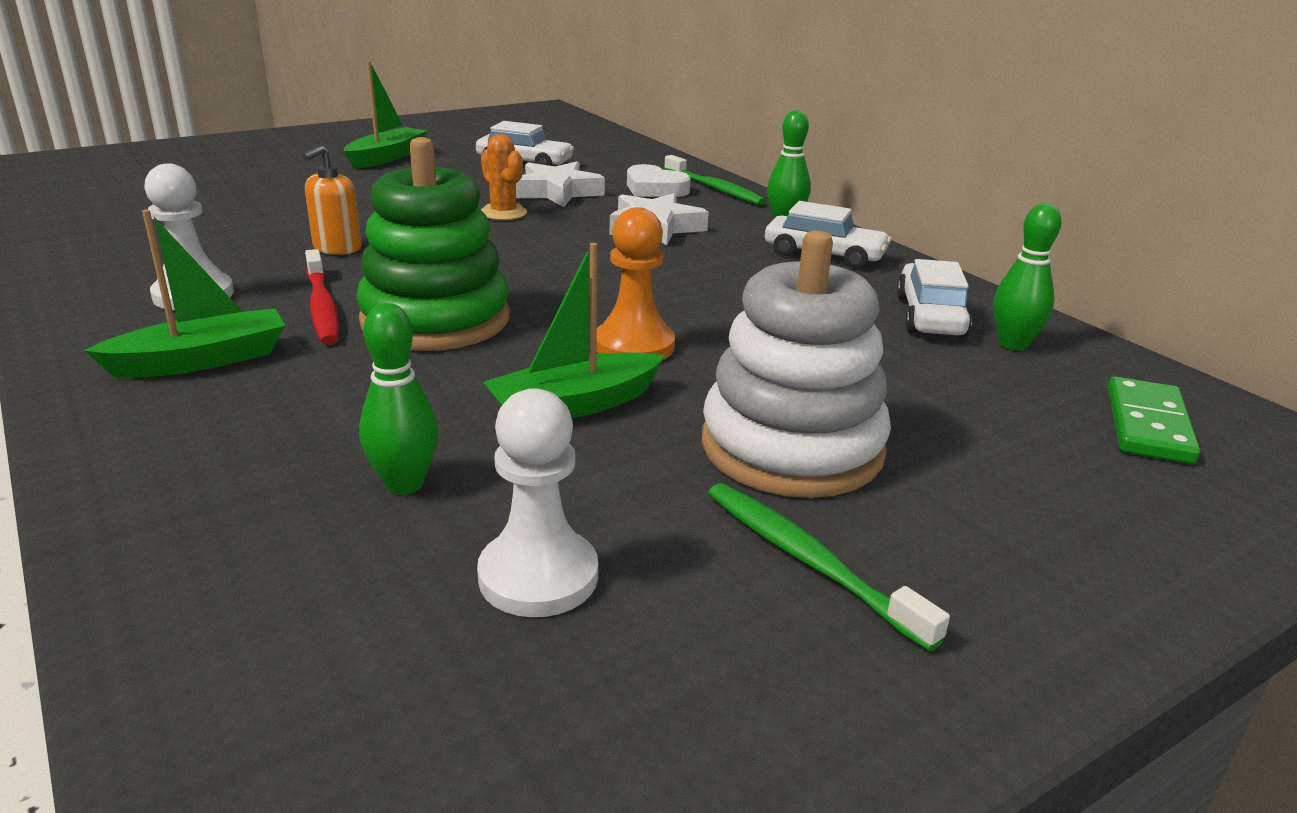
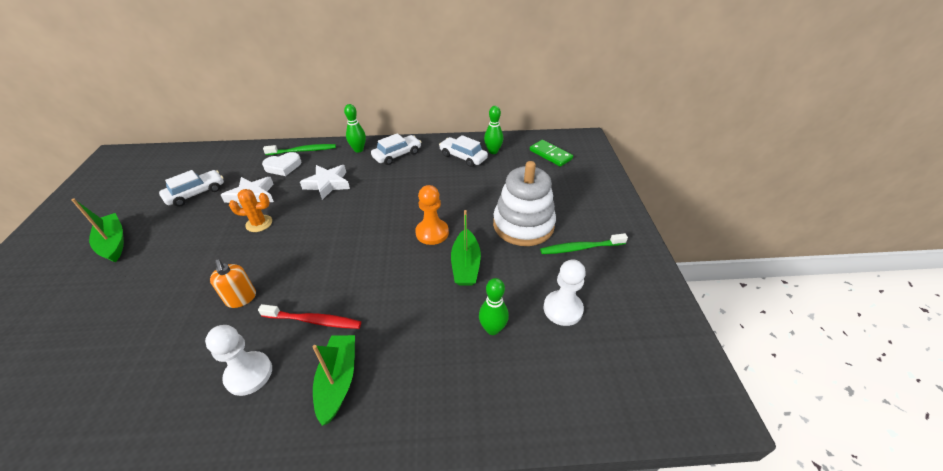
camera: 60 degrees left, 15 degrees up
green stacking toy [356,137,510,351] -> none

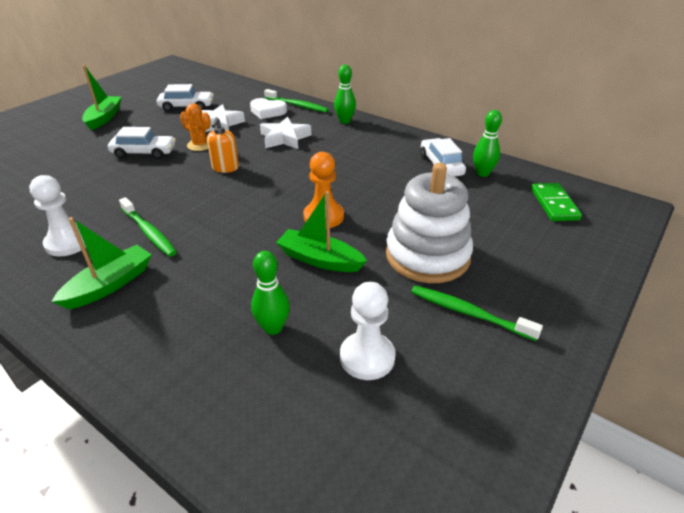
camera: 40 degrees right, 5 degrees down
orange soap dispenser [210,260,256,308] -> orange soap dispenser moved to [207,117,239,173]
red toothbrush [258,304,361,329] -> green toothbrush [119,197,177,257]
white car [371,133,421,165] -> white car moved to [108,127,176,159]
green boat [451,210,481,286] -> green boat turned 75 degrees clockwise [276,191,367,272]

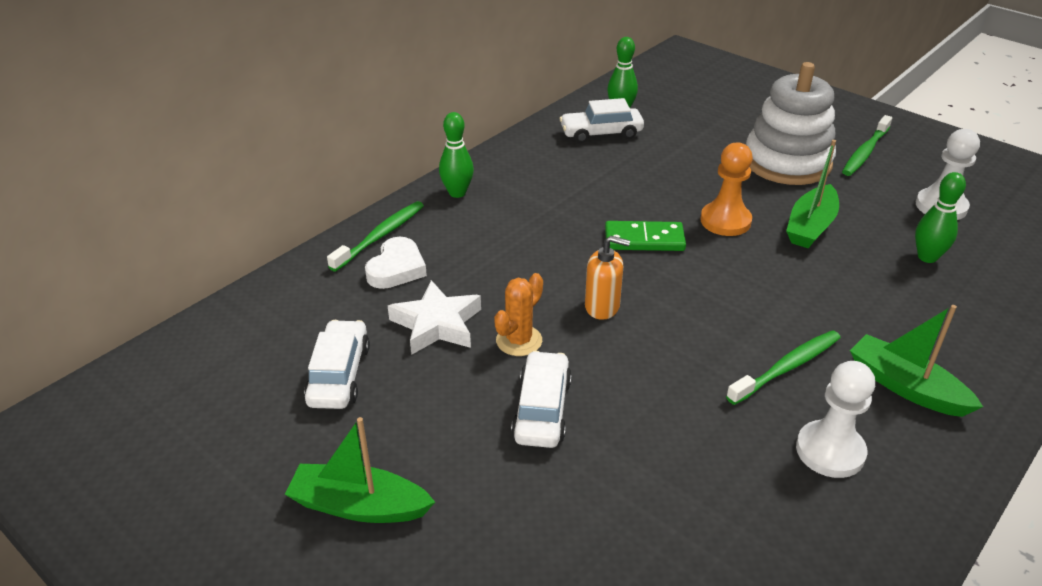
camera: 85 degrees left, 0 degrees up
white star [260,117,312,149] -> none
green domino [531,183,582,221] -> green domino moved to [605,221,686,251]

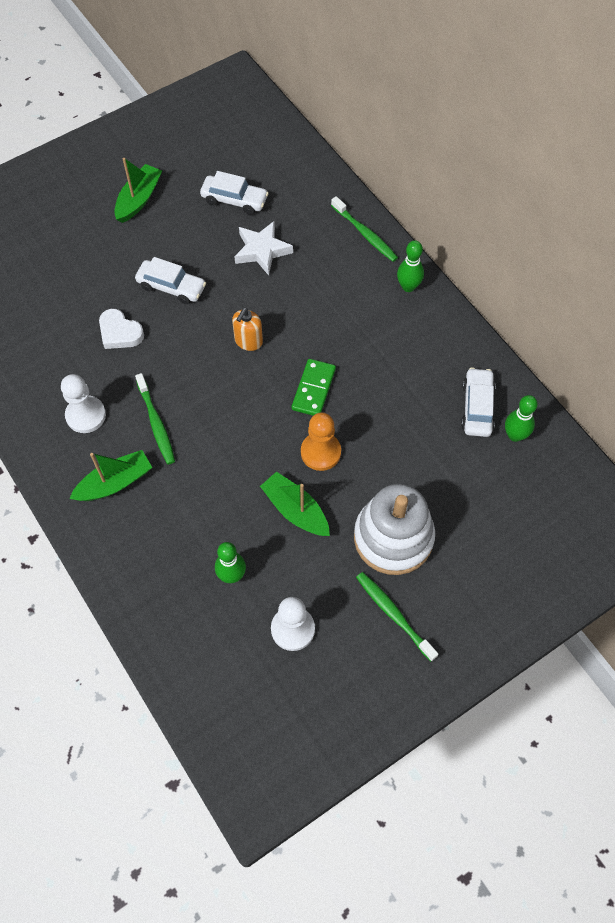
camera: 105 degrees right, 25 degrees up
white heart [365,237,427,289] -> white heart moved to [99,309,144,349]
orange cactus [494,273,543,356] -> none

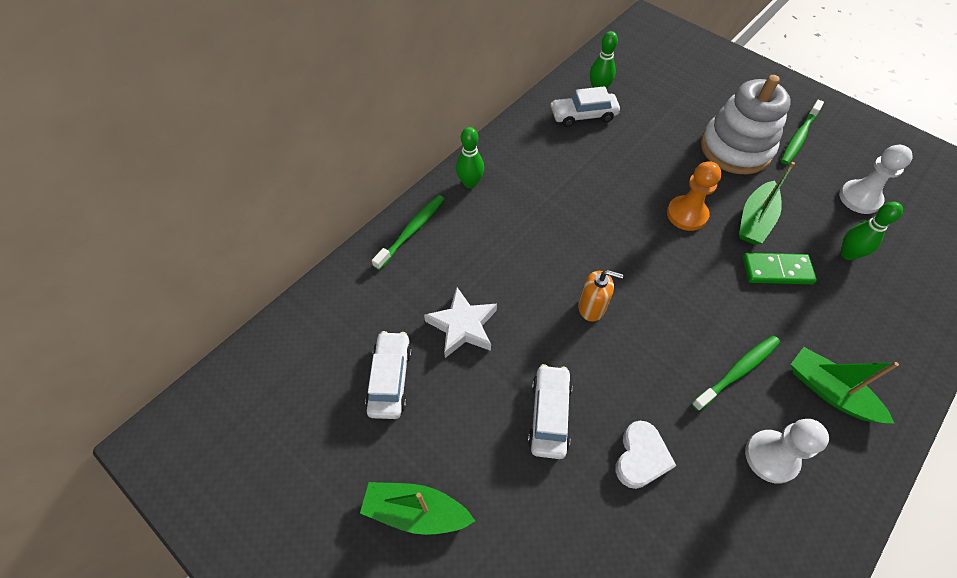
camera: 105 degrees left, 5 degrees down
green domino [292,359,336,416] -> green domino moved to [743,253,817,284]

